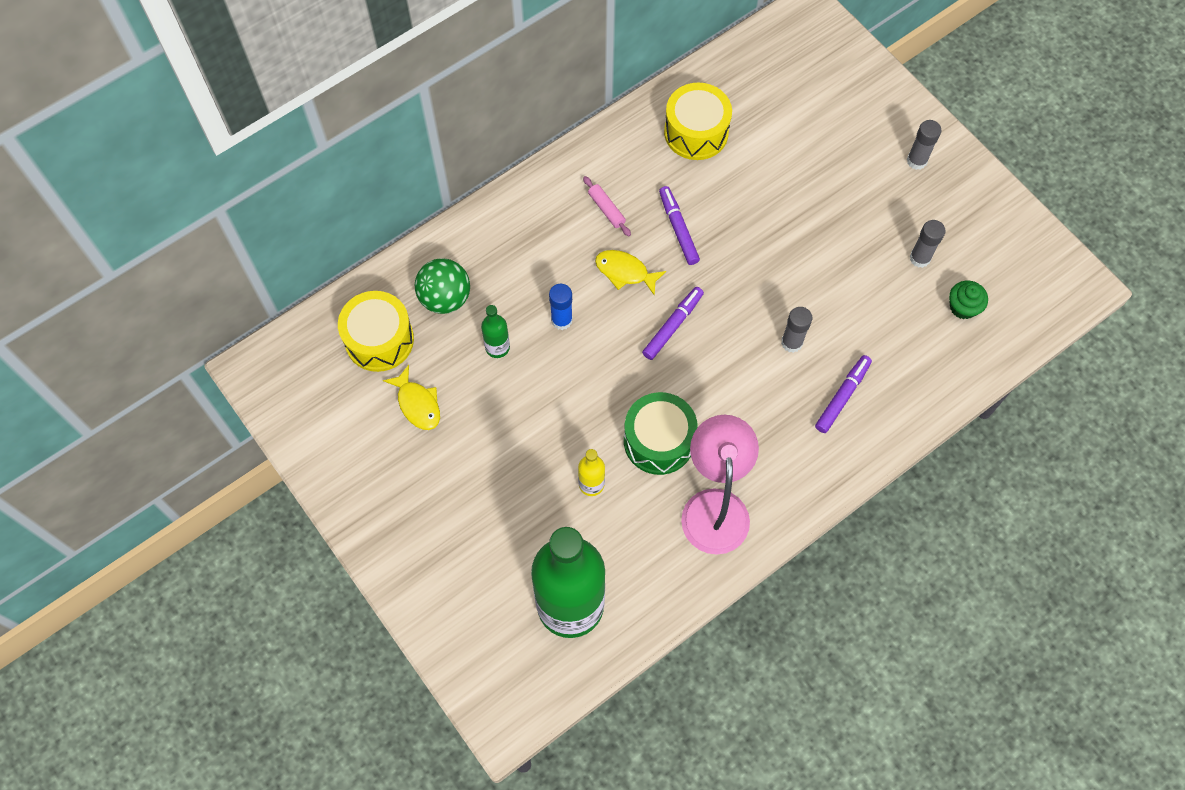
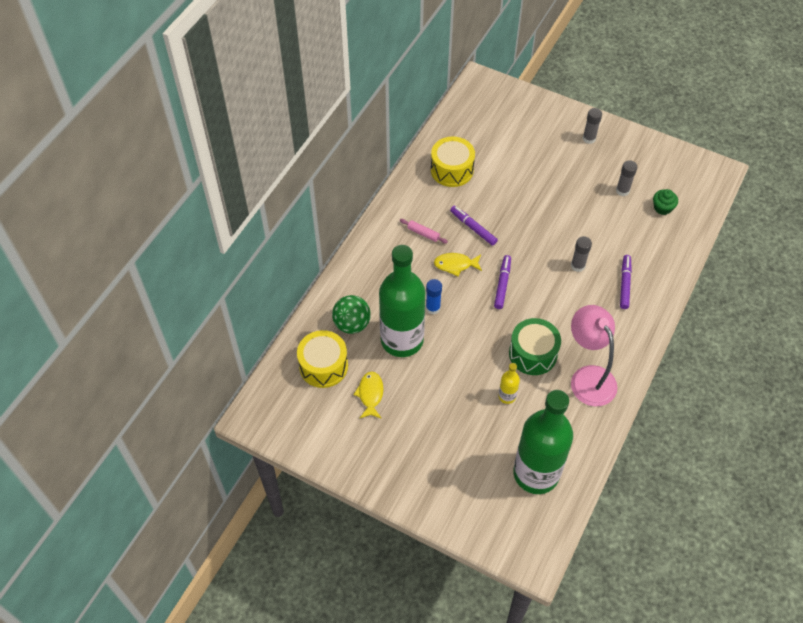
camera: 25 degrees left, 10 degrees down
yellow fish [383,365,440,430] -> yellow fish turned 120 degrees counterclockwise [353,371,384,419]
green bottle [481,305,510,358] -> green bottle [379,245,425,357], size x2.49

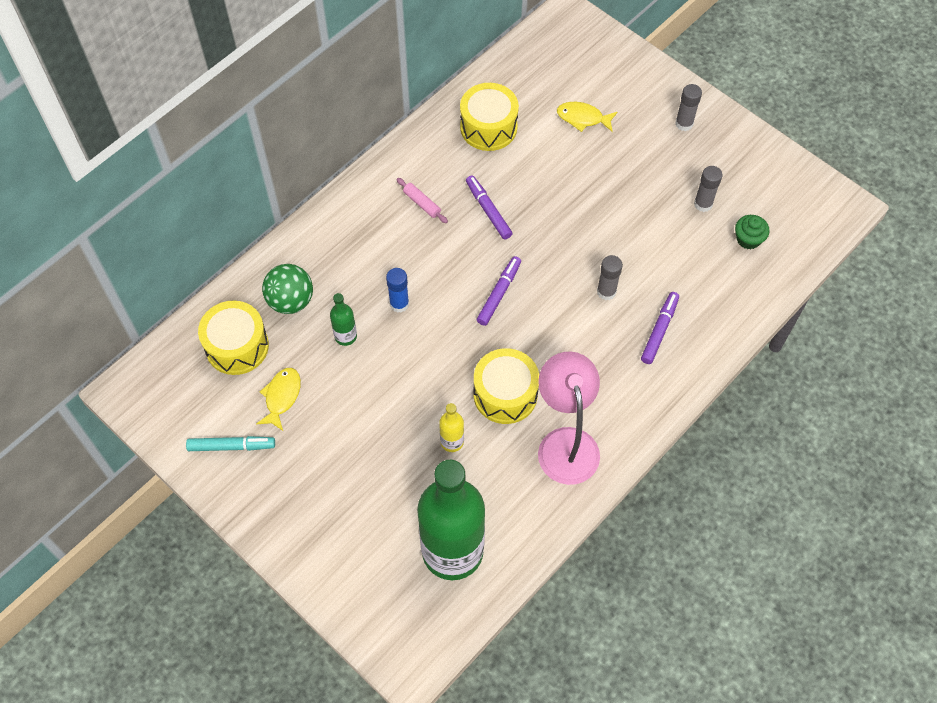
camera: 15 degrees right, 5 degrees up
green bottle [379,245,425,357] -> green bottle [330,293,357,346], size x0.40
yellow fish [434,253,482,276] -> yellow fish moved to [557,102,617,132]
green drum [509,318,561,375] -> yellow drum [474,348,539,424]
none -> turquoise marker [186,436,275,451]

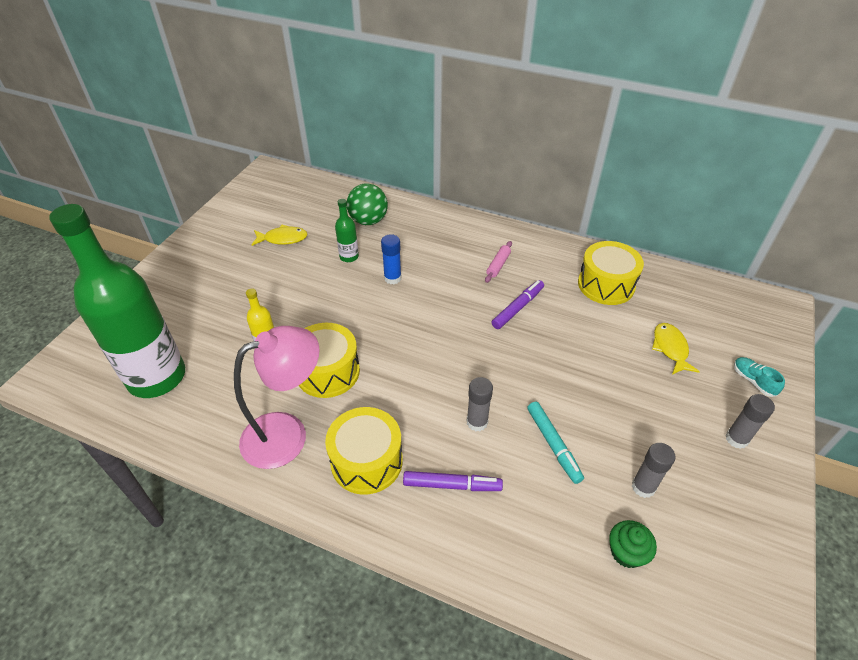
camera: 70 degrees right, 15 degrees down
turquoise marker [186,436,275,451] -> turquoise marker moved to [527,402,584,484]
yellow drum [198,301,269,375] -> yellow drum moved to [325,407,403,495]
purple marker [477,256,521,326] -> none
none -> turquoise shoe [734,357,785,397]

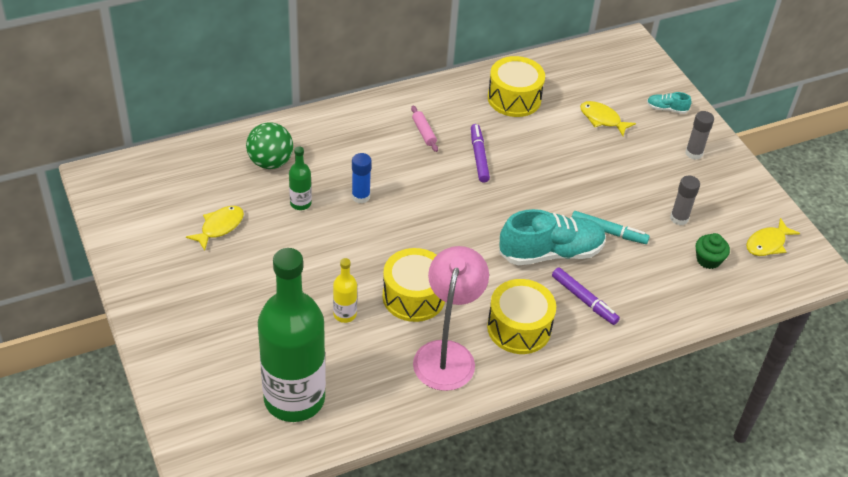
camera: 50 degrees left, 0 degrees up
purple marker [403,471,503,491] -> purple marker turned 90 degrees clockwise [552,267,620,325]
grey glue stick [467,377,493,431] -> turquoise shoe [499,209,606,265]
none -> yellow fish [746,218,800,256]

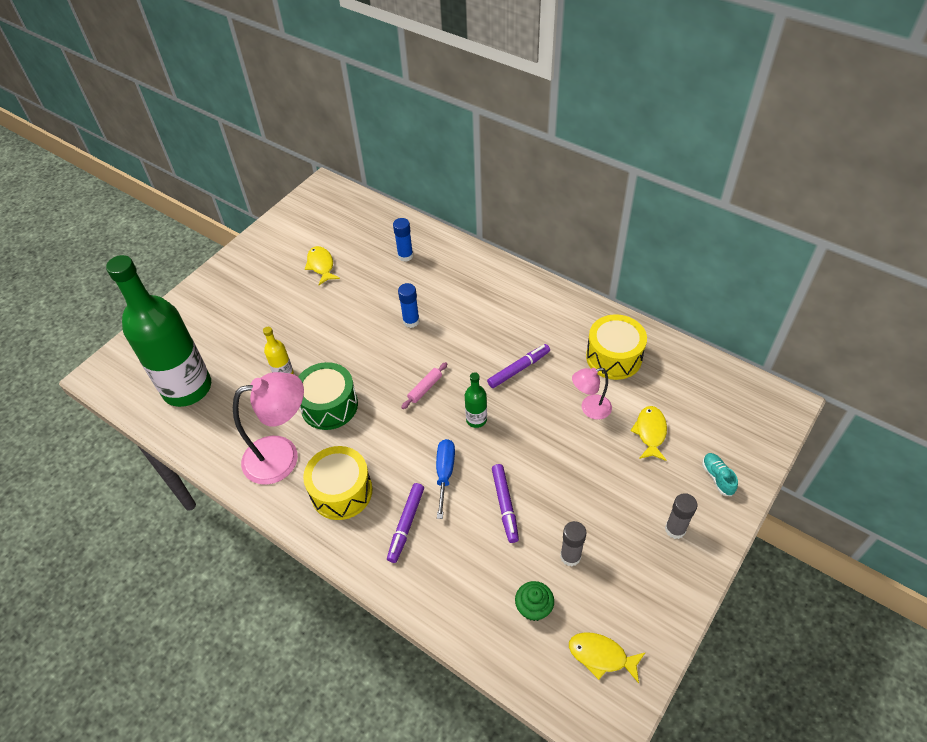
camera: 65 degrees right, 5 degrees up
yellow fish [186,206,244,251] -> yellow fish turned 120 degrees counterclockwise [305,246,340,285]
green ball [246,122,293,169] -> blue glue stick [393,218,413,262]
green bottle [289,146,312,210] -> green bottle moved to [465,372,487,428]
yellow drum [382,248,445,322] -> green drum [298,362,358,430]
pink rolling pin [411,106,438,152] -> pink rolling pin moved to [401,362,447,409]
turquoise shoe [499,209,606,265] -> blue screwdriver [436,439,455,519]
turquoise marker [572,211,650,244] -> purple marker [492,464,519,543]
none -> pink lamp [572,368,612,420]

